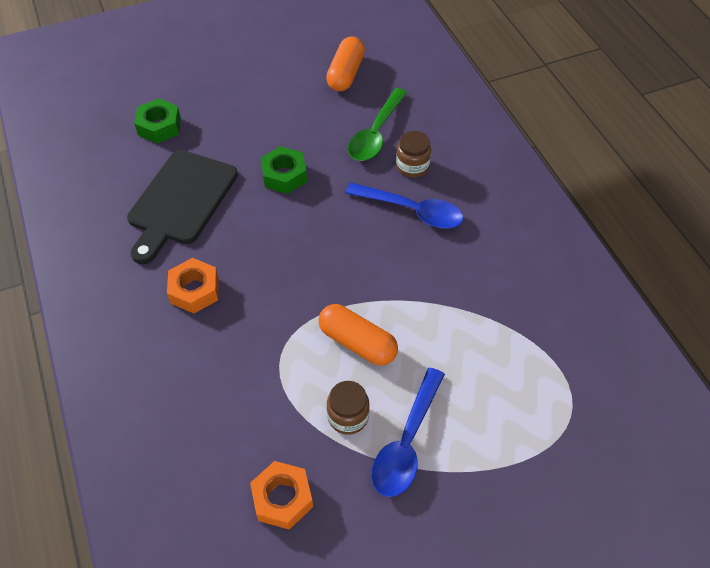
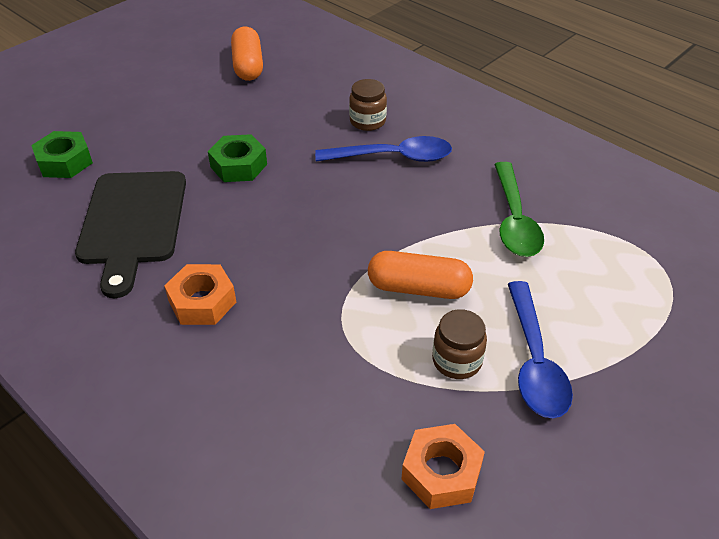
camera: 25 degrees left, 10 degrees down
green spoon [348,88,407,161] -> green spoon moved to [494,162,544,257]

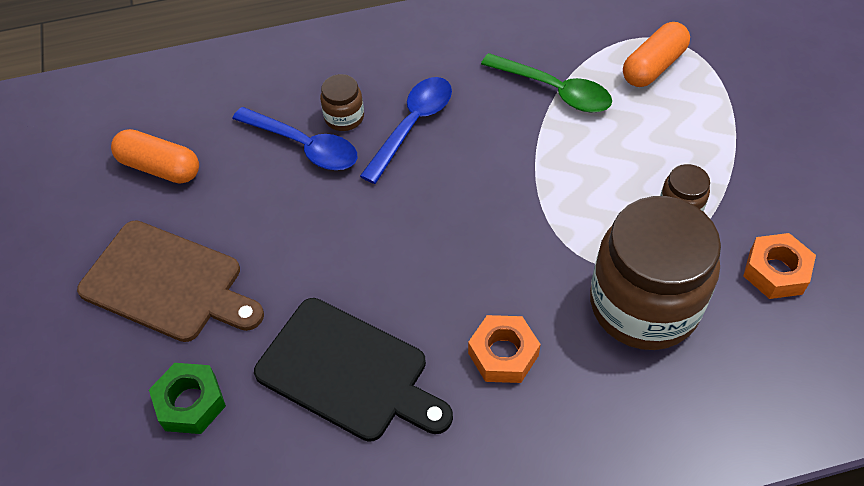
camera: 55 degrees left, 10 degrees up
green nut [208,134,267,182] -> none
orange capsule [368,251,473,299] -> orange capsule moved to [623,22,690,87]
blue spoon [508,281,573,418] -> blue spoon moved to [232,107,357,170]
none -> brown cutting board [77,220,264,342]
none -> brown jar [590,196,721,350]

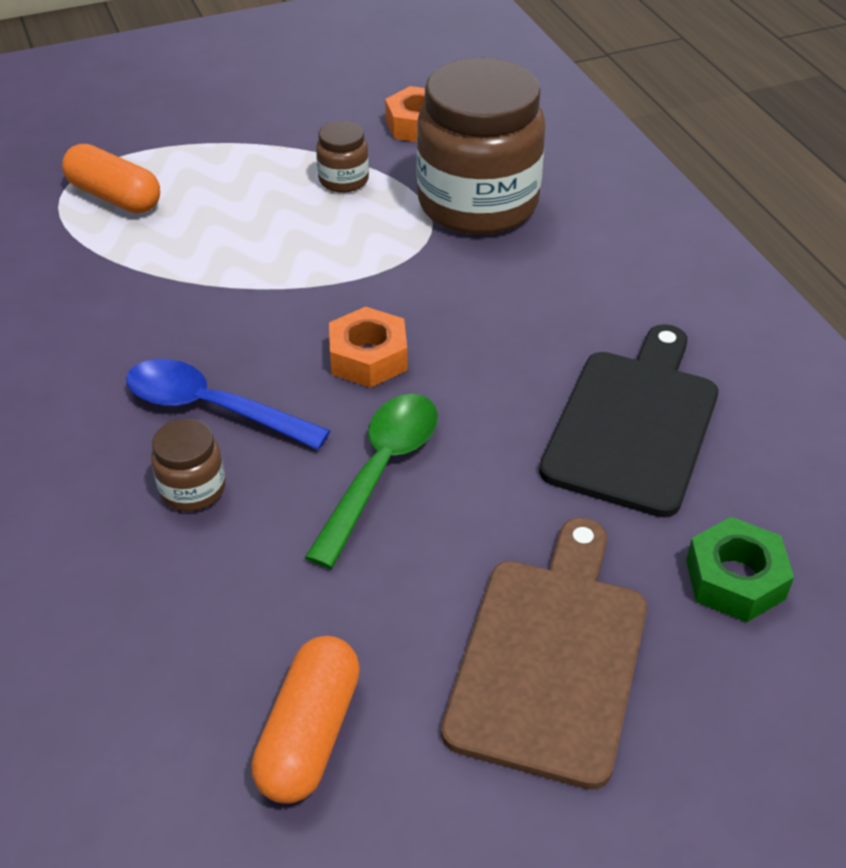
camera: 100 degrees left, 10 degrees down
blue spoon [232,107,357,170] -> none
orange nut [468,315,540,383] -> orange nut moved to [329,307,408,388]
green spoon [481,53,612,113] -> green spoon moved to [305,394,438,569]

